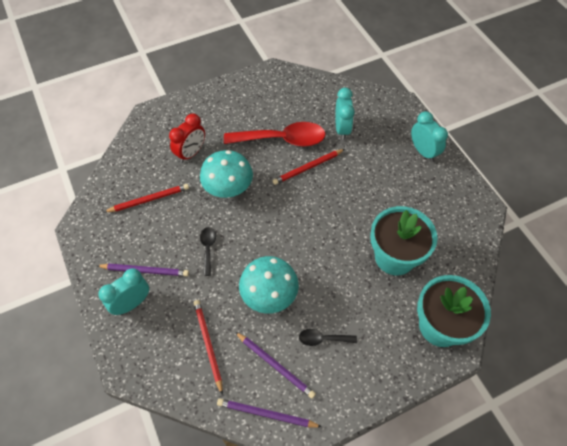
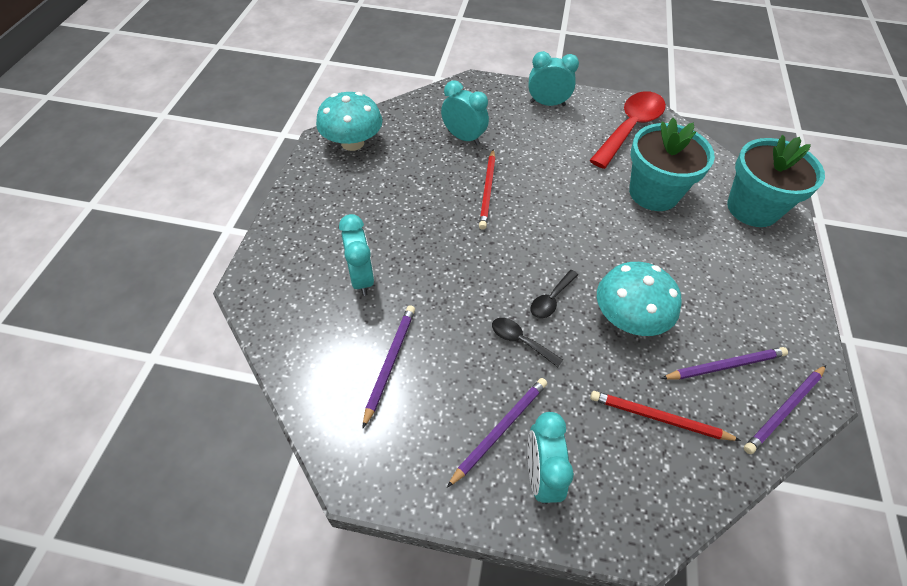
camera: 55 degrees left, 5 degrees down
red pencil [104,184,189,212] -> purple pencil [362,305,415,429]
red clock [169,114,205,163] -> turquoise clock [339,214,374,296]
turquoise mushroom [200,150,253,198] -> turquoise mushroom moved to [316,92,383,151]
red spoon [224,122,326,147] -> red spoon moved to [589,91,666,169]
black spoon [299,329,357,346] -> black spoon moved to [530,270,578,319]

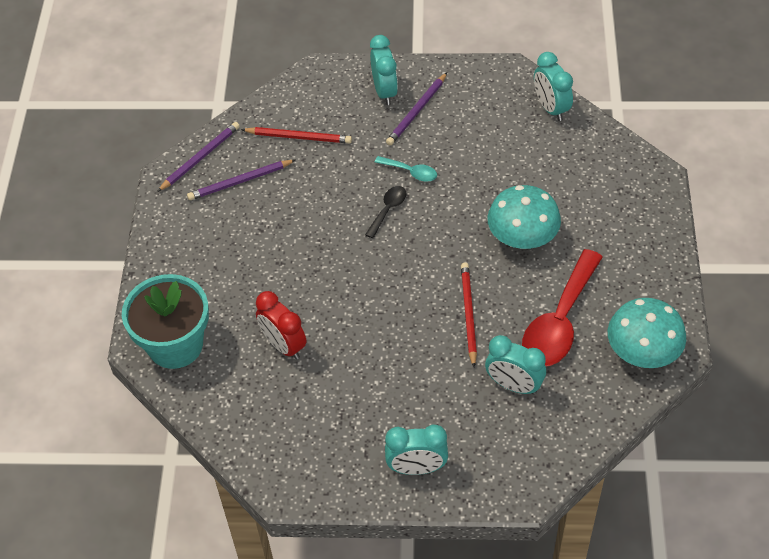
camera: 175 degrees right, 0 degrees up
turquoise clock [339,214,374,296] -> turquoise clock moved to [534,52,573,121]
purple pencil [362,305,415,429] -> none
black spoon [492,318,563,367] -> turquoise spoon [375,156,437,182]
red spoon [589,91,666,169] -> red spoon moved to [522,249,603,366]
turquoise mushroom [597,262,682,336] -> turquoise mushroom moved to [487,185,561,249]
turquoise flower pot [629,118,715,211] -> red clock [256,291,306,360]

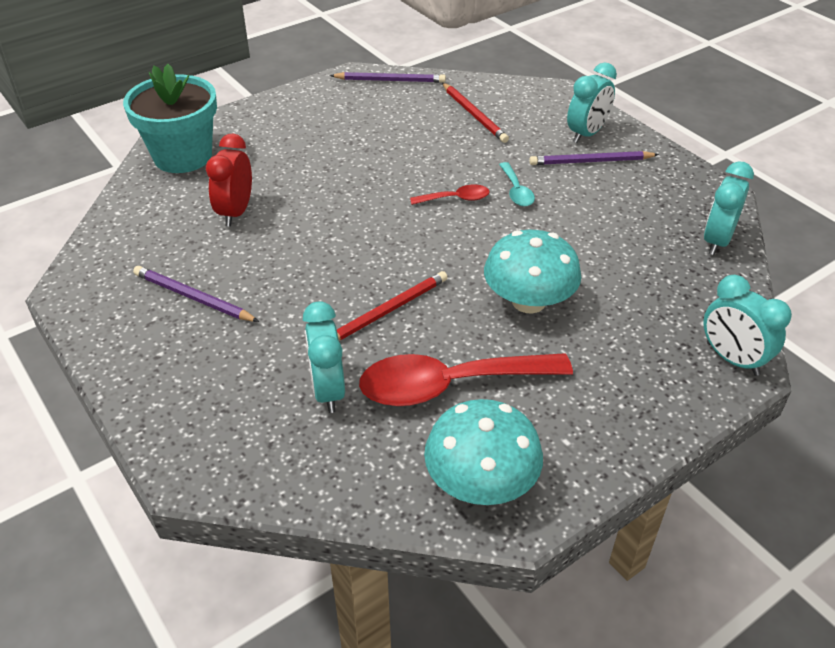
camera: 50 degrees right, 10 degrees down
purple pencil [187,160,295,200] -> purple pencil moved to [133,266,259,322]
black spoon [365,186,406,238] -> red spoon [410,184,489,205]
turquoise clock [385,425,448,475] -> turquoise clock moved to [704,275,792,376]

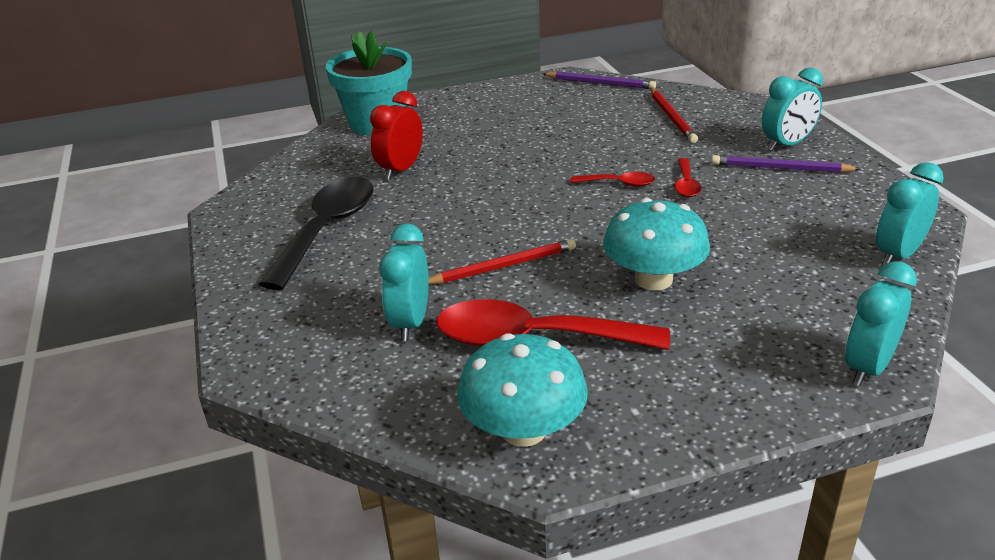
camera: 20 degrees right, 10 degrees down
purple pencil [133,266,259,322] -> black spoon [259,177,374,290]
turquoise spoon [499,162,535,206] -> red spoon [675,158,701,197]
turquoise clock [704,275,792,376] -> turquoise clock turned 60 degrees clockwise [845,261,917,386]

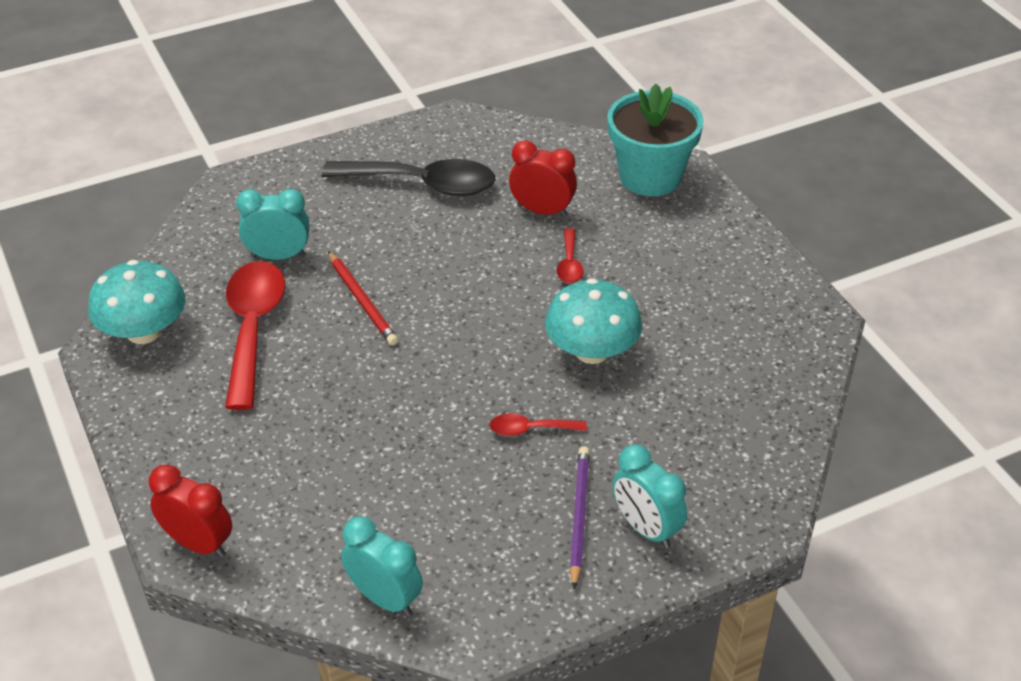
camera: 80 degrees right, 10 degrees up
purple pencil [543,72,656,89] -> none
red spoon [571,172,655,187] -> red spoon moved to [557,228,583,283]
turquoise mushroom [603,198,710,291] -> turquoise mushroom moved to [545,278,642,364]
red pencil [650,88,698,143] -> none
turquoise clock [845,261,917,386] -> red clock [149,464,232,558]

